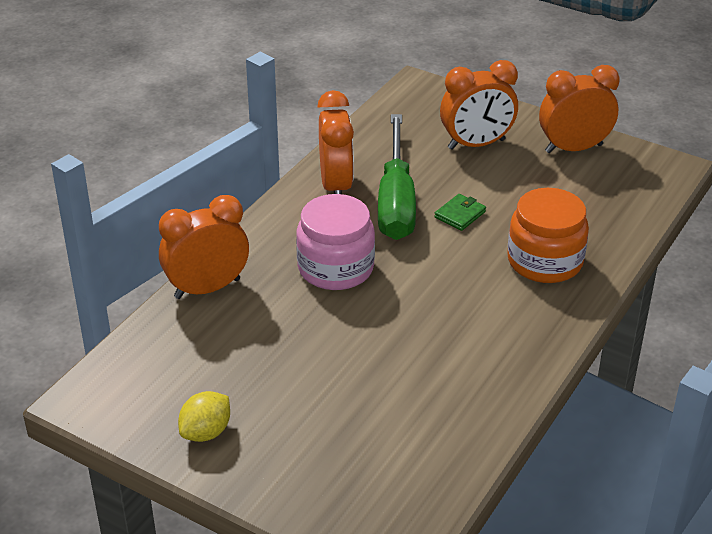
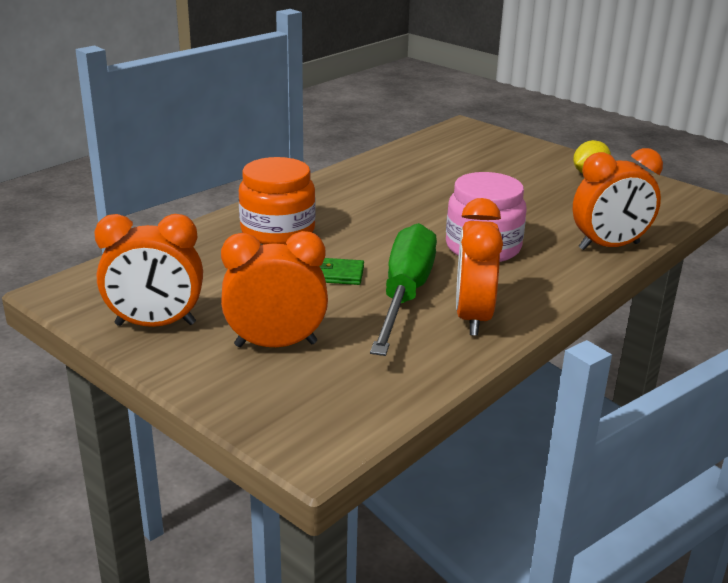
camera: 170 degrees left, 10 degrees down
green wallet [434,194,486,231] -> green wallet turned 45 degrees clockwise [320,258,364,285]

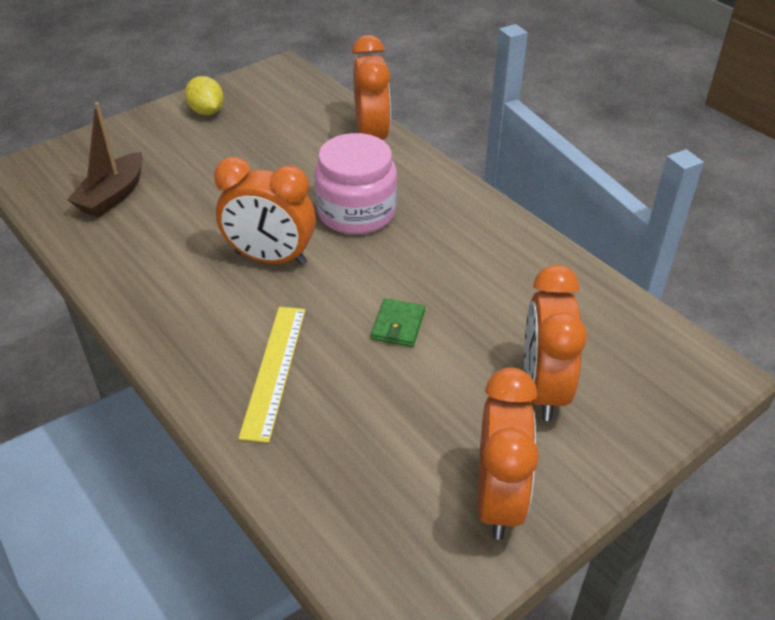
camera: 80 degrees left, 15 degrees up
orange jar [239,157,316,245] -> yellow ruler [238,307,306,443]
green screwdriver [370,223,437,356] -> none
orange clock [456,198,503,336] -> orange clock moved to [214,157,316,265]
none -> brown boat [67,102,143,218]

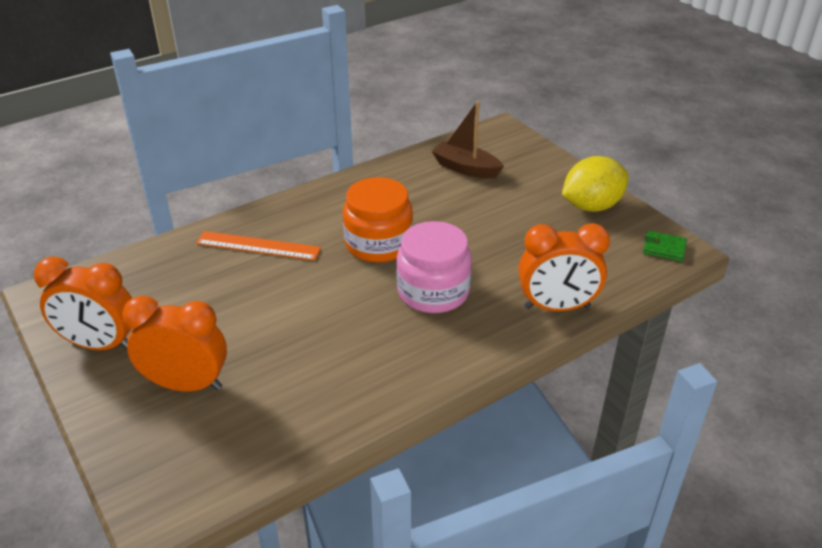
camera: 95 degrees right, 5 degrees down
yellow lemon [185,76,224,115] -> yellow lemon [562,156,629,212], size x1.59
orange clock [214,157,316,265] -> orange jar [343,177,413,263]
yellow ruler [238,307,306,443] -> orange ruler [196,231,321,261]
green wallet [371,298,425,347] -> green wallet moved to [643,231,687,262]

